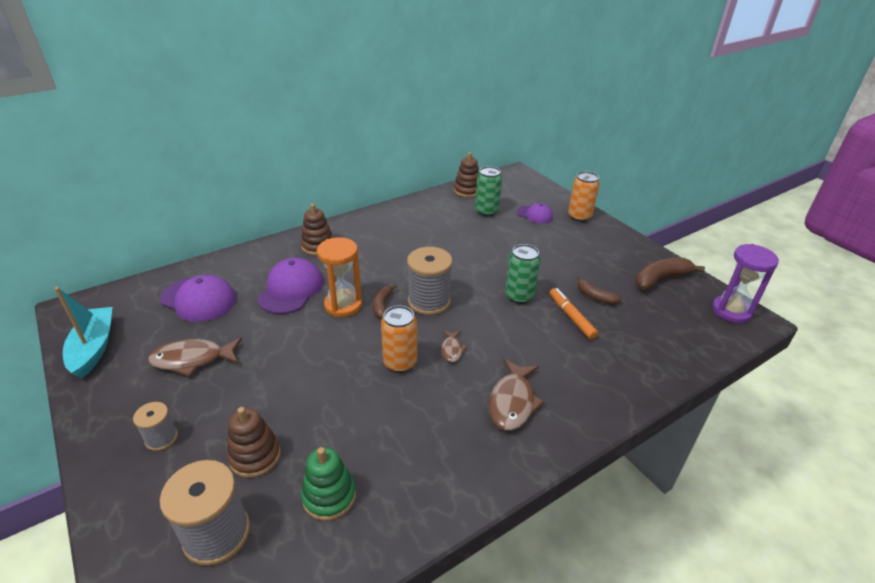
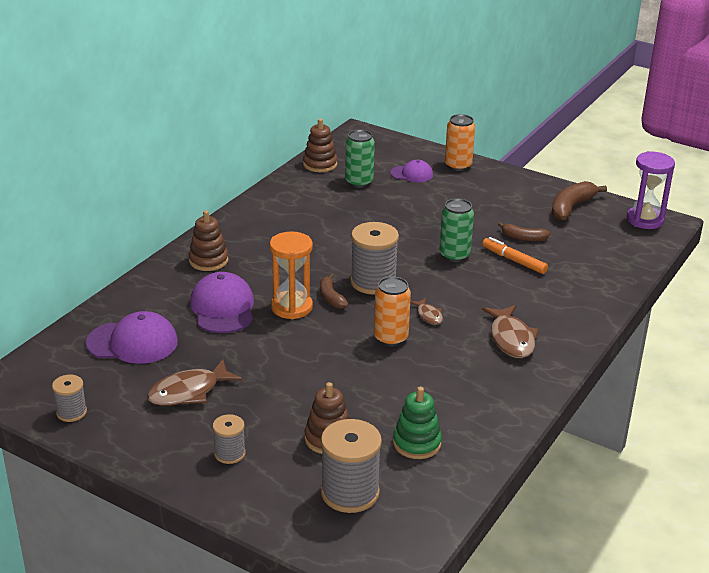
camera: 25 degrees left, 5 degrees down
turquoise boat [54,287,113,379] -> grey spool [52,375,87,422]

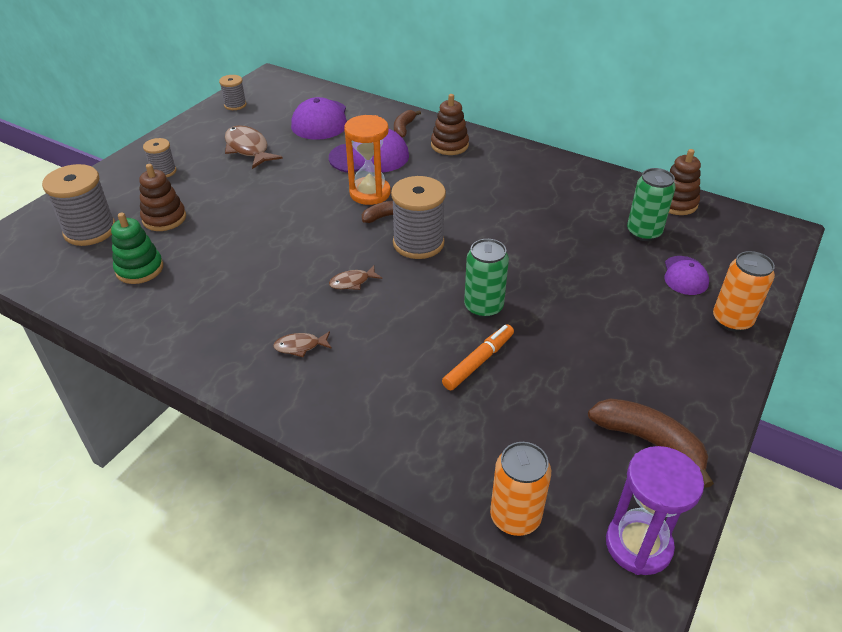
camera: 90 degrees right, 10 degrees up
orange can [374,276,411,346] -> orange can moved to [490,442,551,536]
brown fish [482,305,539,358] -> brown fish [273,331,332,357], size x0.53
brown banana [498,222,550,241] -> brown banana moved to [394,110,421,138]

